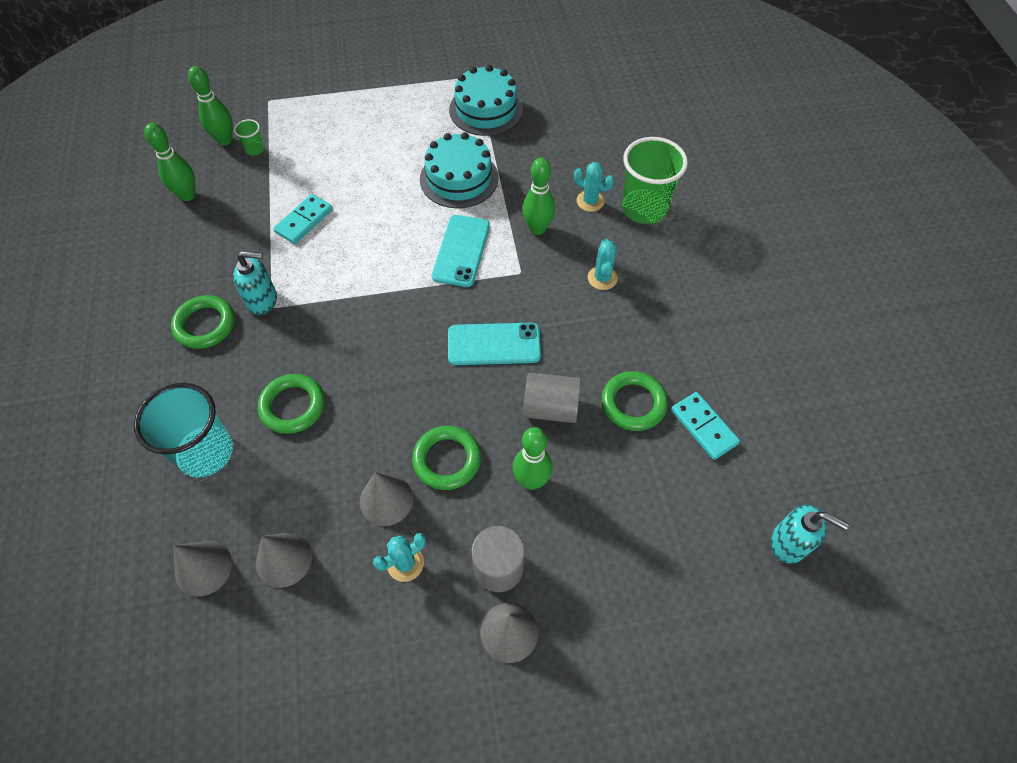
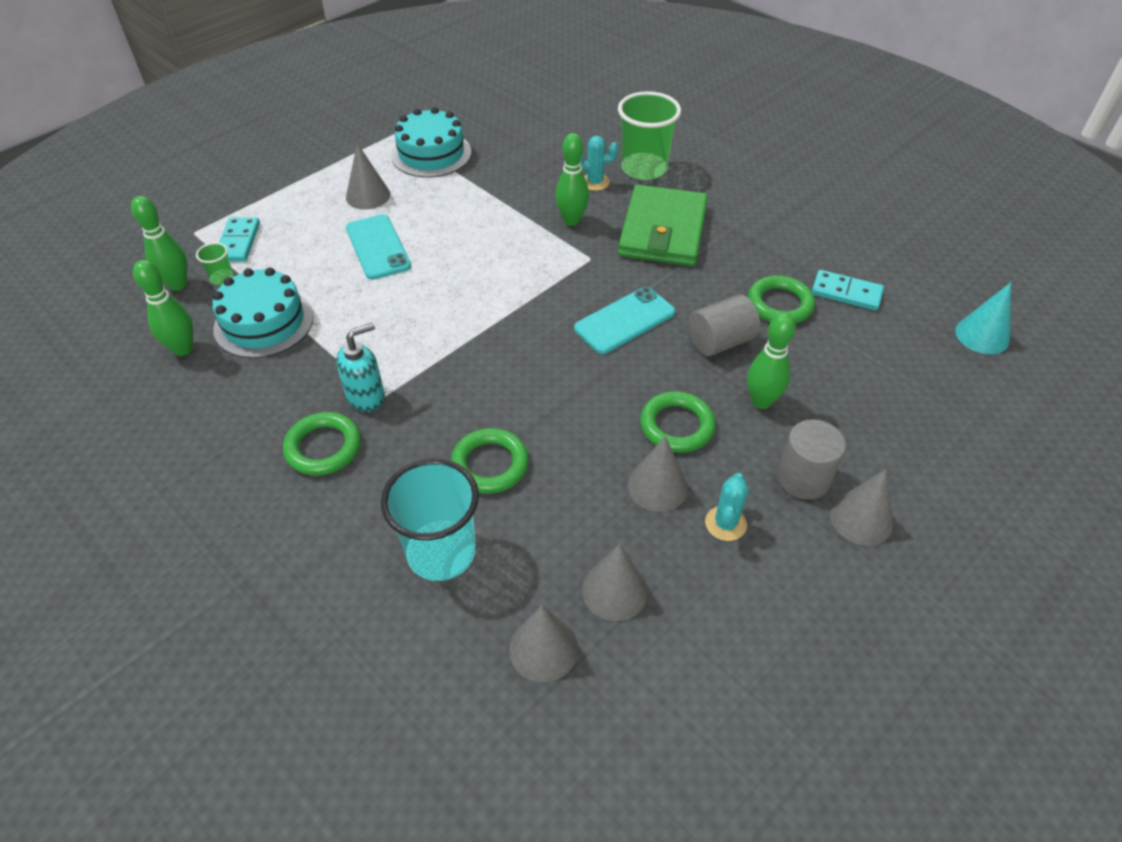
camera: 35 degrees left, 10 degrees down
turquoise domino [273,194,333,244] -> turquoise domino moved to [219,217,260,262]
turquoise cake [420,132,499,208] -> turquoise cake moved to [212,268,314,358]
turquoise phone [432,215,490,287] -> turquoise phone moved to [346,214,411,280]
turquoise cactus [588,239,618,290] -> green wallet [618,185,708,266]
turquoise soap dispenser [771,505,849,564] -> turquoise cone [955,282,1011,354]
none -> grey cone [346,143,390,210]

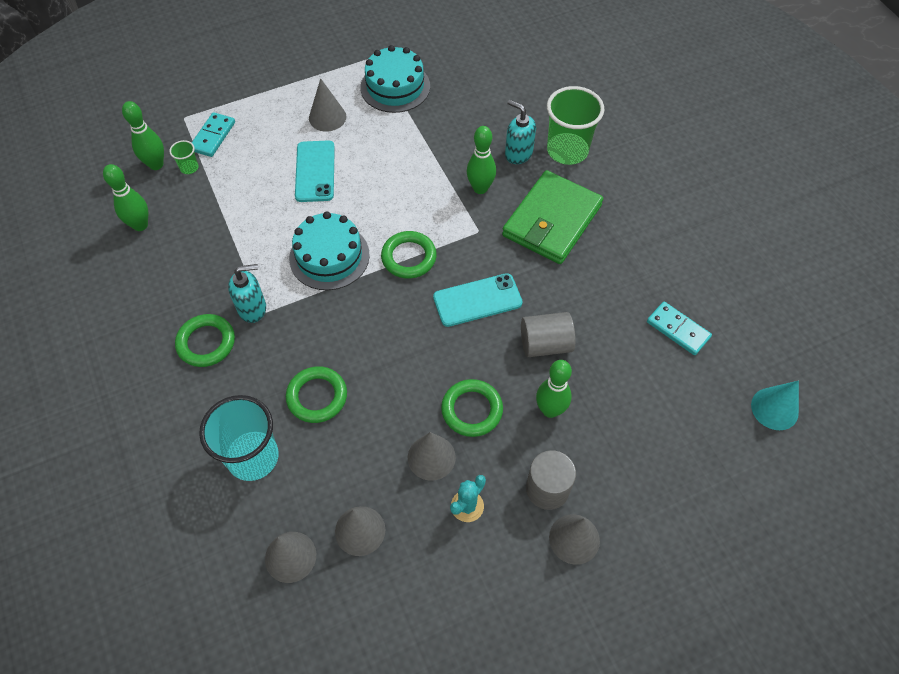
camera: 20 degrees right, 10 degrees up
turquoise cake [212,268,314,358] -> turquoise cake moved to [289,212,370,290]
turquoise cactus [580,136,618,191] -> turquoise soap dispenser [505,100,536,164]
green ring [748,275,815,324] -> green ring moved to [381,231,437,279]

